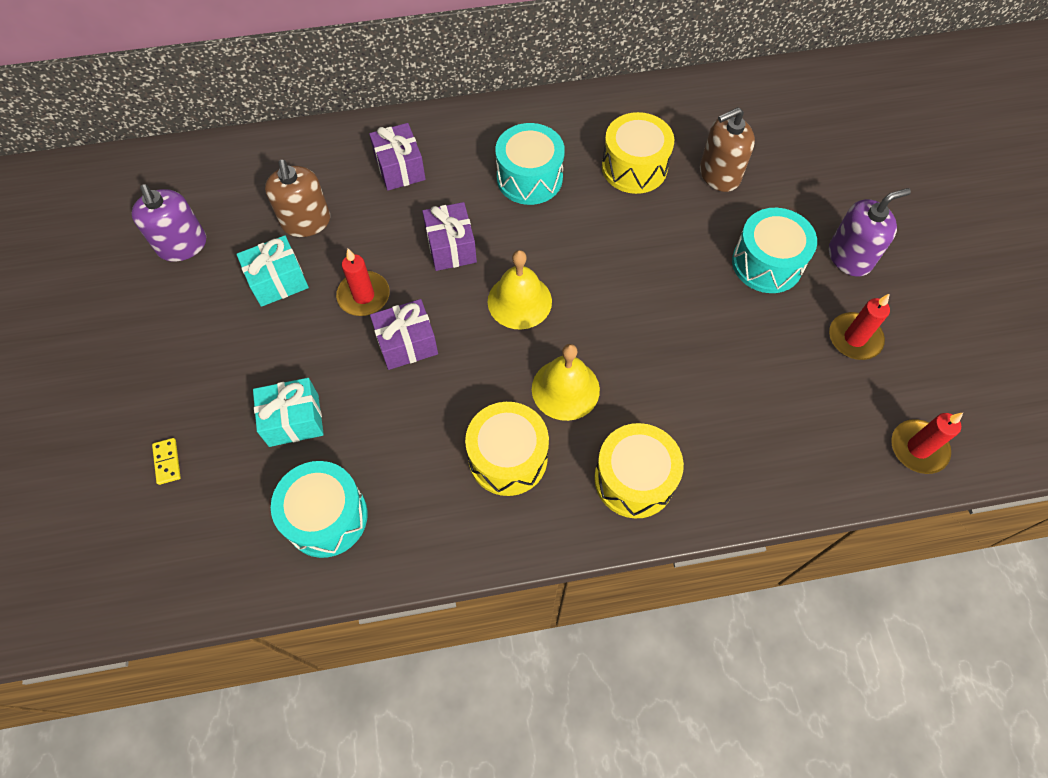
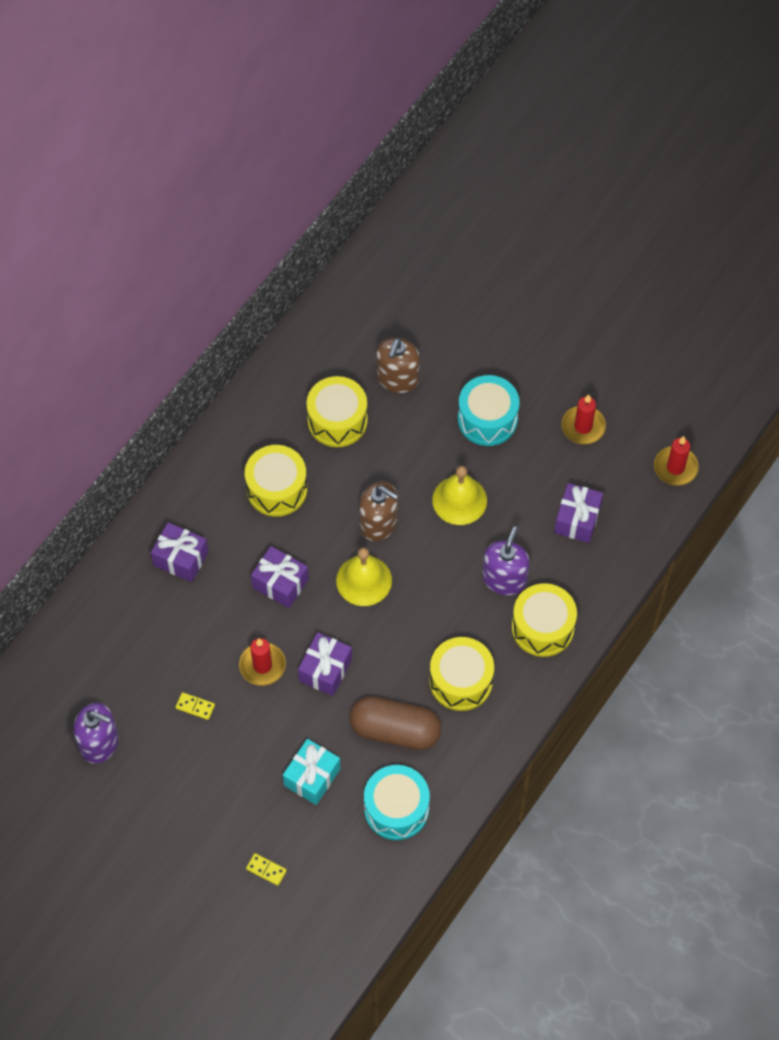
camera: 45 degrees left, 0 degrees up
turquoise gift [237,235,309,307] -> yellow domino [176,692,215,720]
brown soap dispenser [265,160,330,237] -> brown soap dispenser moved to [359,481,398,541]
turquoise drum [495,123,565,205] -> yellow drum [245,445,307,517]
yellow bell [532,344,600,421] -> yellow bell moved to [432,466,487,525]
purple soap dispenser [829,188,911,277] -> purple soap dispenser moved to [482,526,530,595]
none -> brown capsule [349,696,442,750]
none -> purple gift [554,483,603,543]

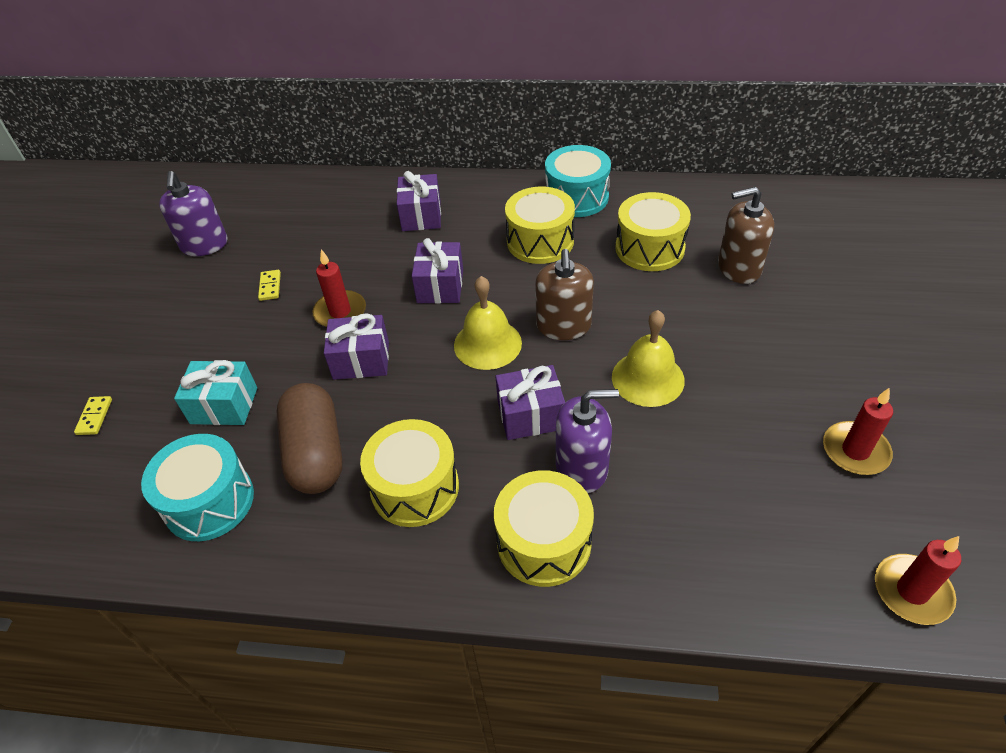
camera: 65 degrees right, 15 degrees down
turquoise drum [458,375,520,446] -> turquoise drum moved to [545,145,611,217]
purple gift [554,483,603,543] -> purple gift moved to [495,365,565,440]

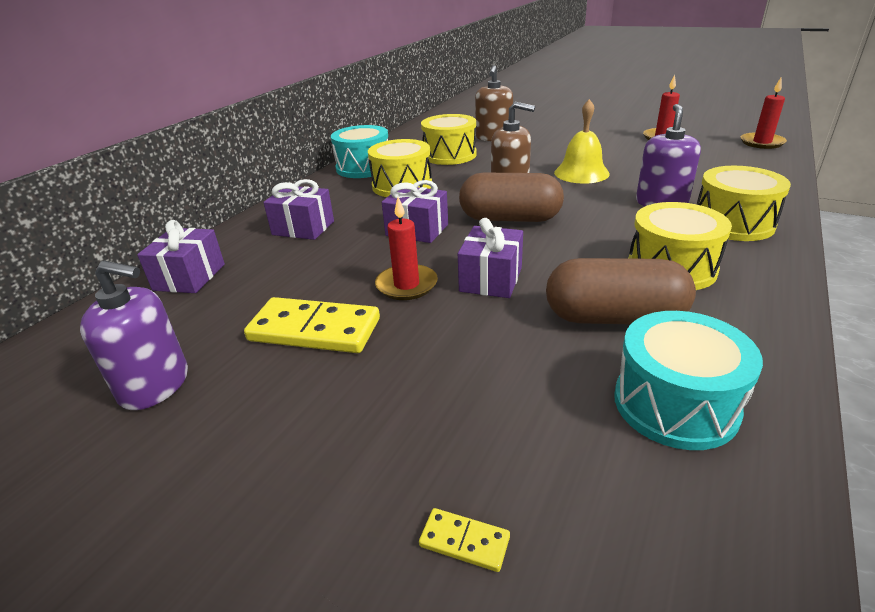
camera: 70 degrees left, 15 degrees down
turquoise gift [174,360,257,425] -> none
yellow domino [258,270,281,301] -> yellow domino [244,297,380,353], size x2.28
yellow bell [454,276,522,370] -> brown capsule [459,173,564,222]
purple gift [495,365,565,440] -> purple gift moved to [137,220,225,293]

